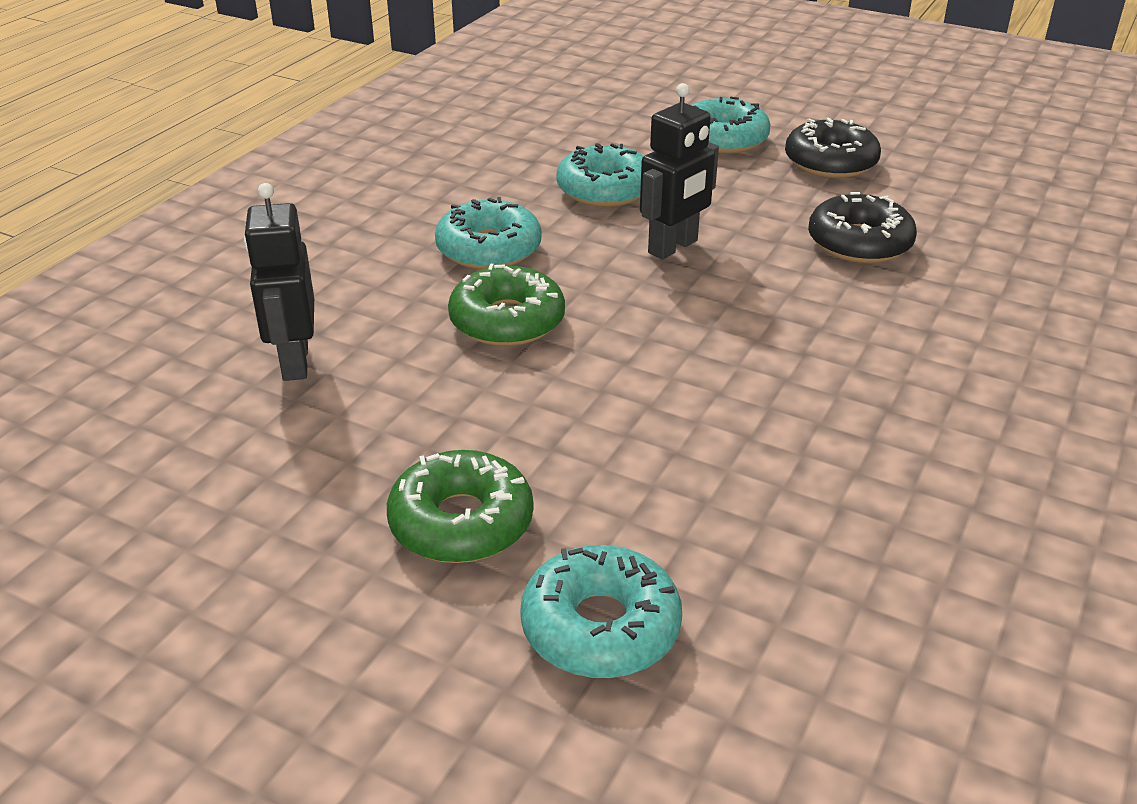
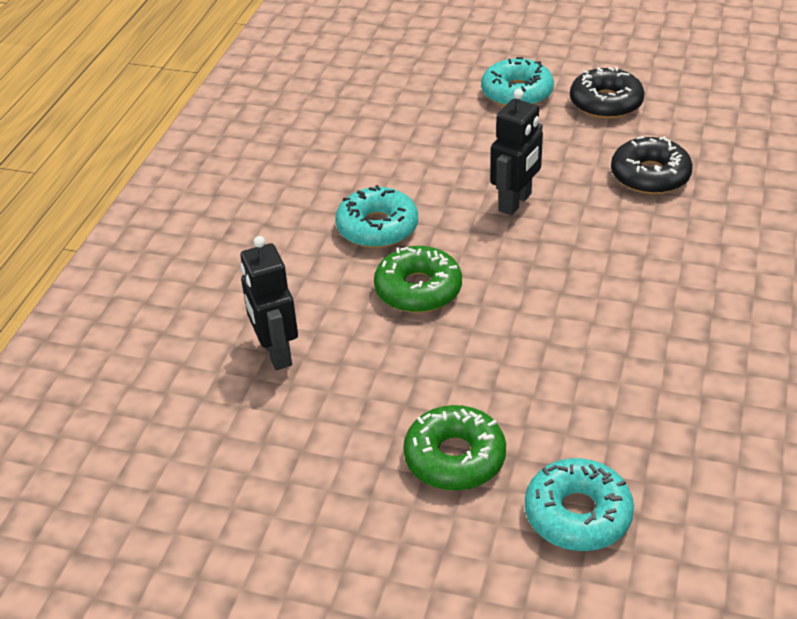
camera: 10 degrees left, 5 degrees up
turquoise donut [556,143,644,207] -> none

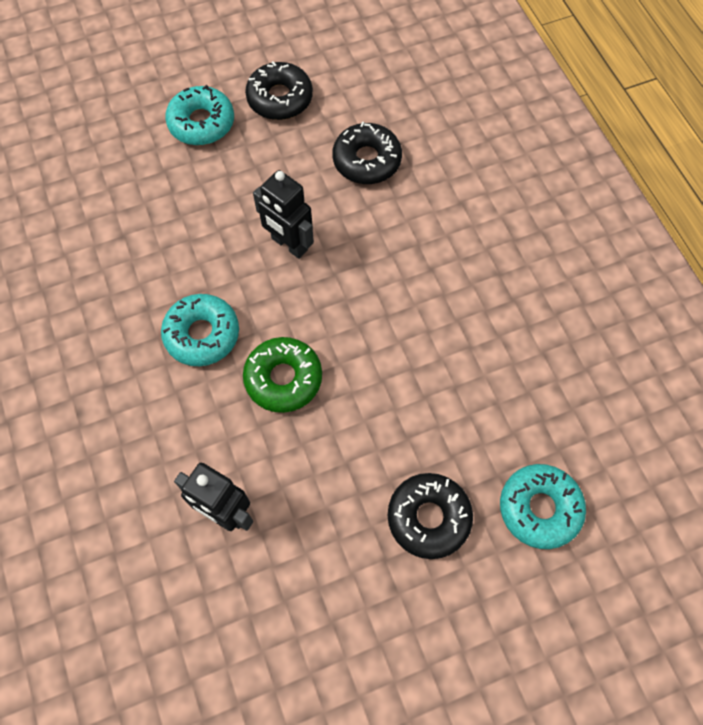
camera: 40 degrees left, 25 degrees up
green donut [403,405,506,491] -> black donut [388,473,473,559]
black robot [491,89,543,215] -> black robot turned 135 degrees clockwise [253,170,314,259]

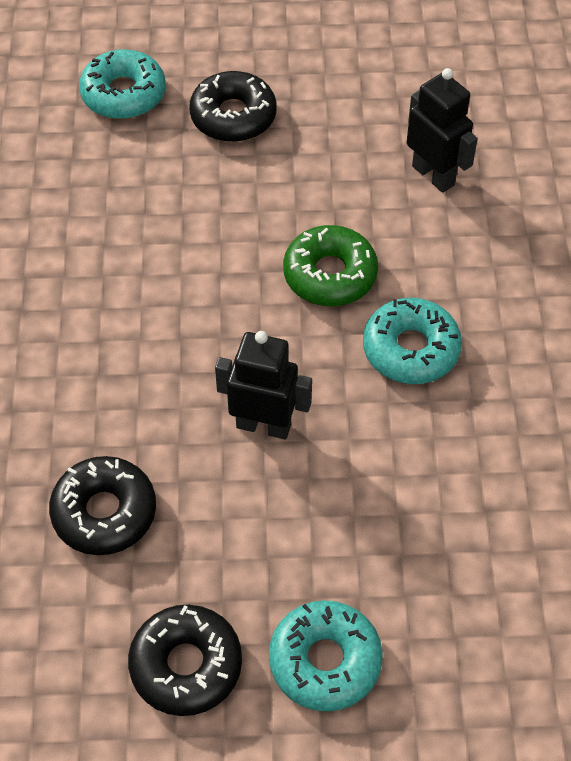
camera: 160 degrees left, 10 degrees down
black robot [253,170,314,259] -> black robot turned 45 degrees counterclockwise [215,331,312,439]

